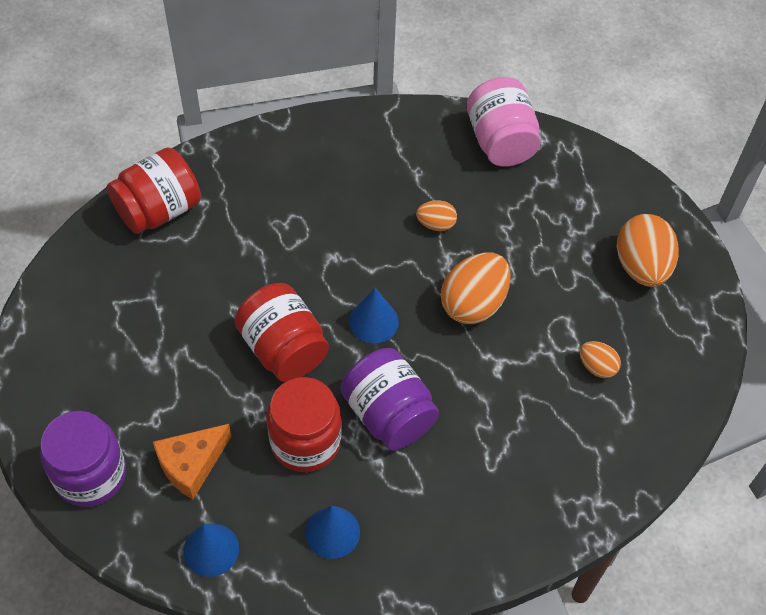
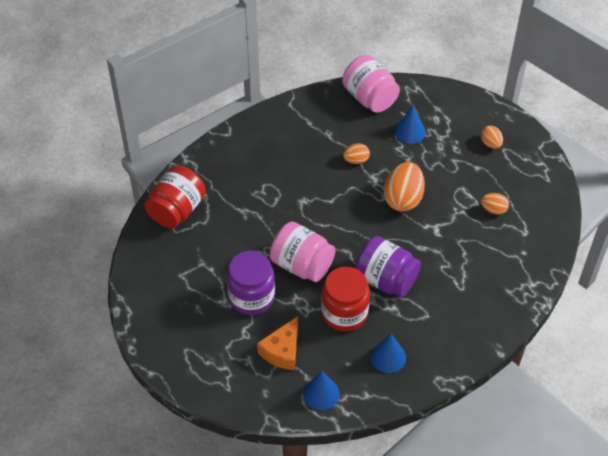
camera: 20 degrees left, 5 degrees down
purple jar [41,411,126,507] -> purple jar moved to [227,251,275,315]
red jar [235,283,329,382] -> pink jar [270,222,335,282]
blue cone [349,288,399,344] -> blue cone moved to [395,105,426,144]
orange egg [617,214,679,287] -> orange egg [481,126,503,149], size x0.53

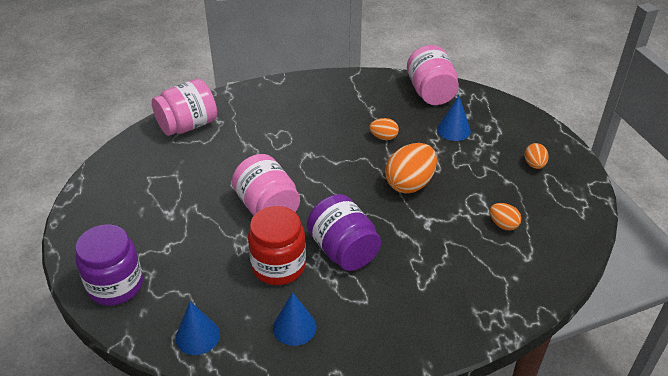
camera: 25 degrees right, 10 degrees down
red jar [144,166,206,229] -> pink jar [152,79,217,136]
purple jar [227,251,275,315] -> purple jar moved to [75,224,143,306]
orange cheese [257,316,298,370] -> none

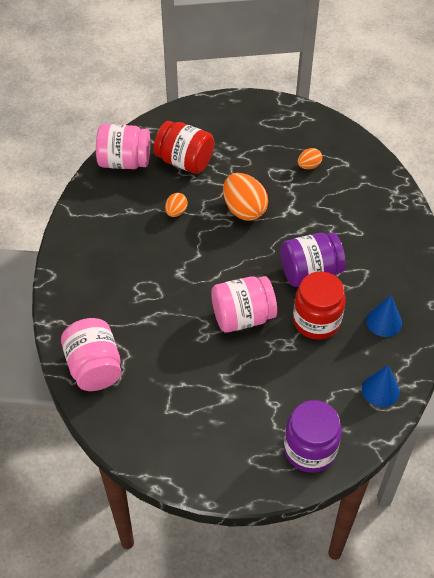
camera: 75 degrees left, 10 degrees up
blue cone [437,96,471,141] -> red jar [154,121,214,174]
orange egg [524,143,549,169] -> none

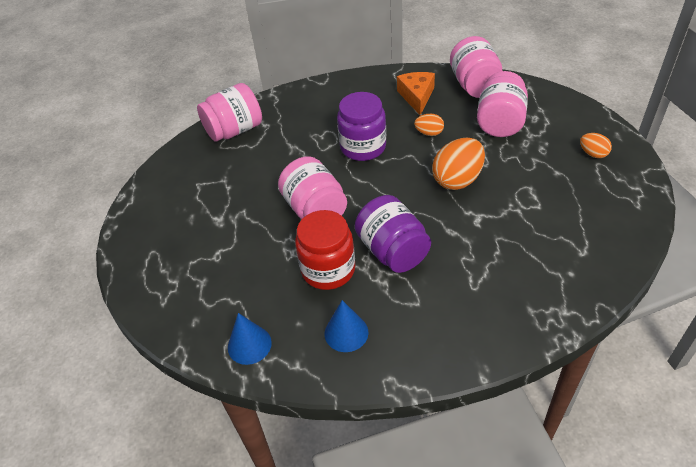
camera: 80 degrees right, 5 degrees down
red jar [154,121,214,174] -> pink jar [477,71,528,137]
purple jar [284,400,342,473] -> purple jar moved to [337,92,386,161]
orange egg [297,148,322,169] -> orange egg moved to [580,133,612,158]
none -> orange cheese [397,72,435,115]

